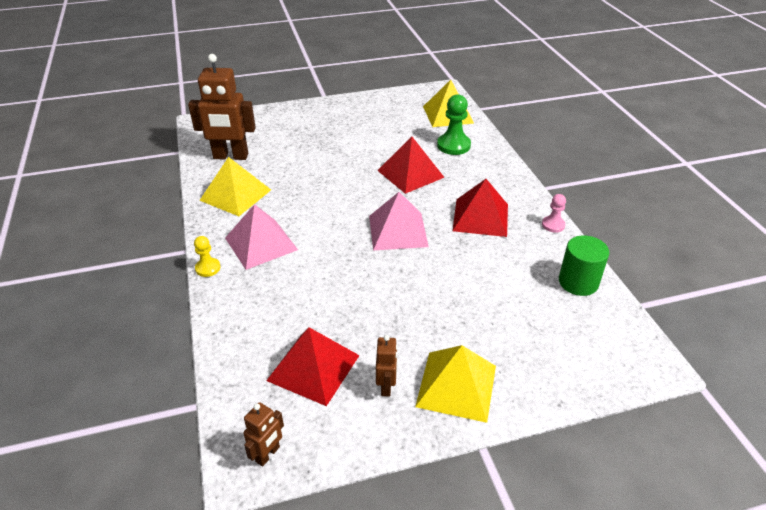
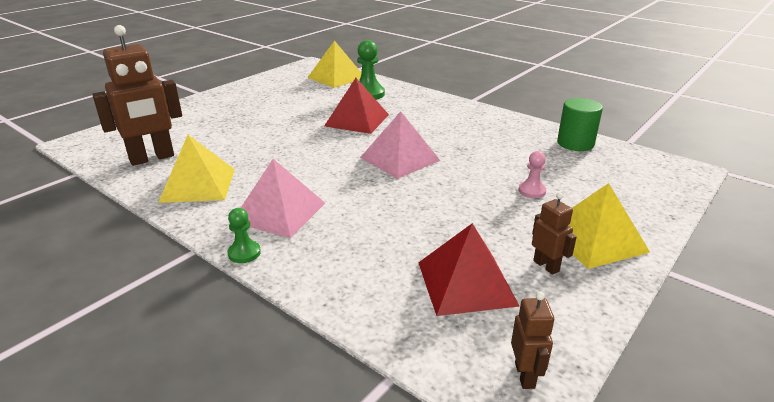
camera: 35 degrees left, 10 degrees down
yellow pawn [194,236,221,277] -> green pawn [227,208,261,263]
red pyramid [452,179,508,237] -> none
pink pawn [542,194,566,233] -> pink pawn moved to [518,151,546,198]

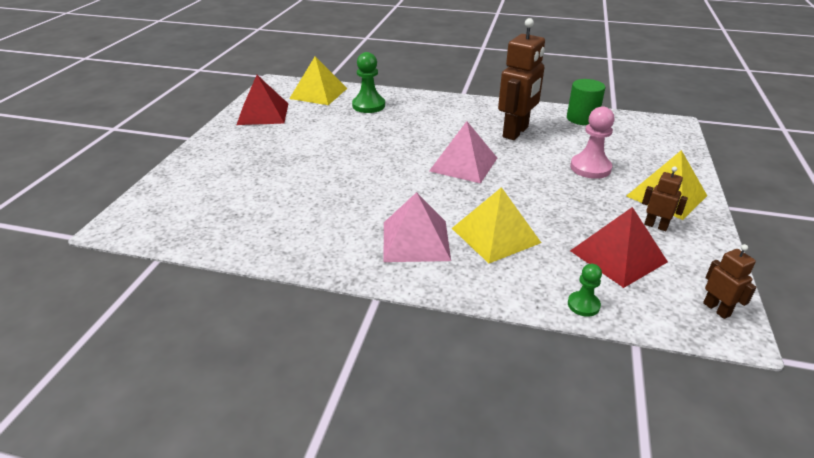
camera: 25 degrees left, 5 degrees up
brown robot [92,25,182,166] -> brown robot moved to [498,18,545,140]
yellow pyramid [158,135,235,203] -> yellow pyramid moved to [452,187,541,263]
green pawn [227,208,261,263] -> green pawn moved to [568,264,602,317]
red pyramid [324,78,389,134] -> red pyramid moved to [237,75,288,125]
pink pawn [518,151,546,198] -> pink pawn [570,106,614,179], size x1.74

